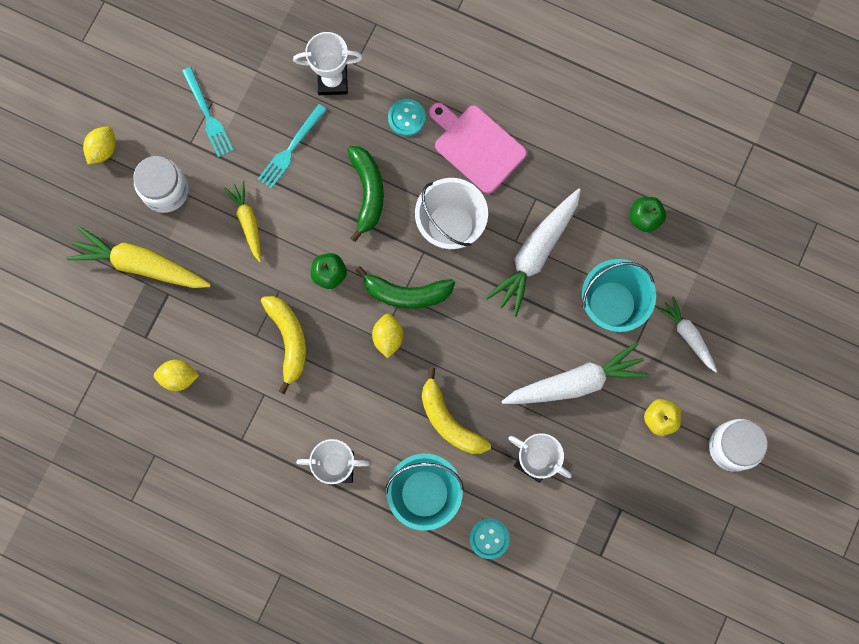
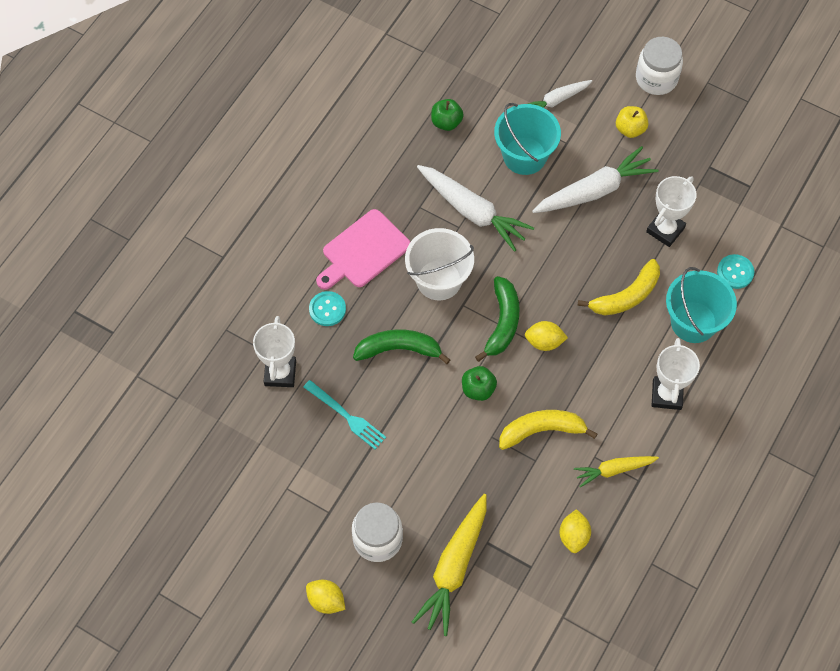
camera: 85 degrees left, 15 degrees down
turquoise fork [182,67,234,157] -> none
yellow carrot [224,181,261,262] -> yellow carrot moved to [574,456,659,488]
white carrot [501,342,649,404] -> white carrot turned 75 degrees clockwise [532,146,659,213]

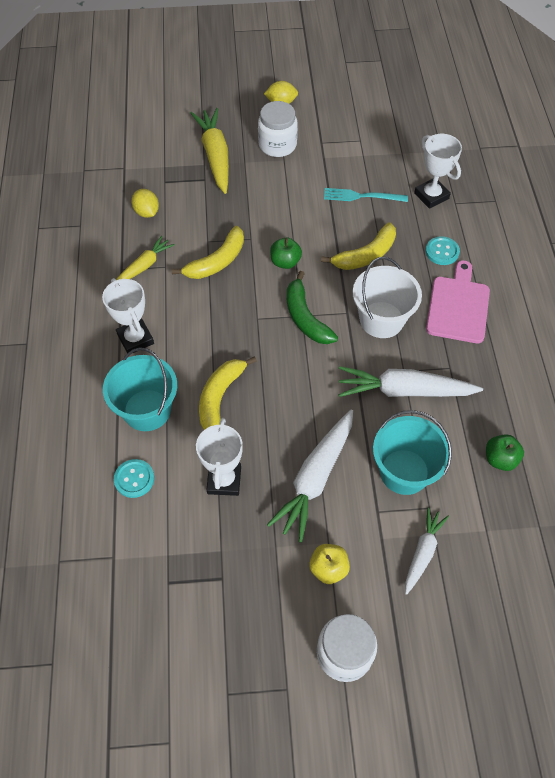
camera: 145 degrees right, 5 degrees down
green banana [353,329,450,364] -> yellow banana [321,222,396,270]
yellow lemon [525,321,568,351] -> none

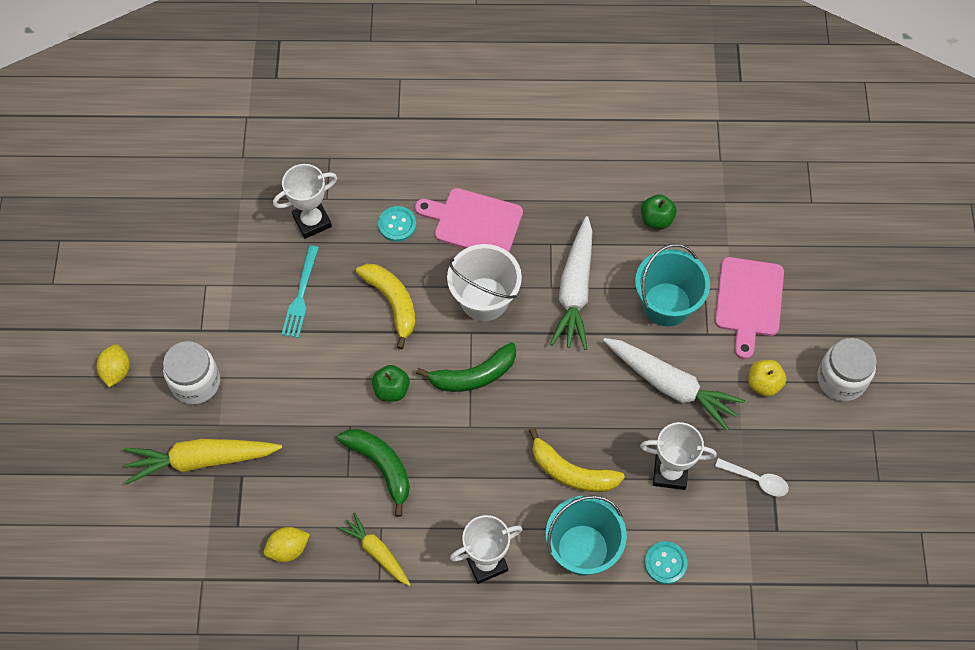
camera: 85 degrees left, 5 degrees up
yellow banana [171,226,244,279] -> green banana [338,429,410,517]
white carrot [405,507,449,595] -> pink cutting board [715,257,784,359]
none -> white spoon [715,458,789,497]

